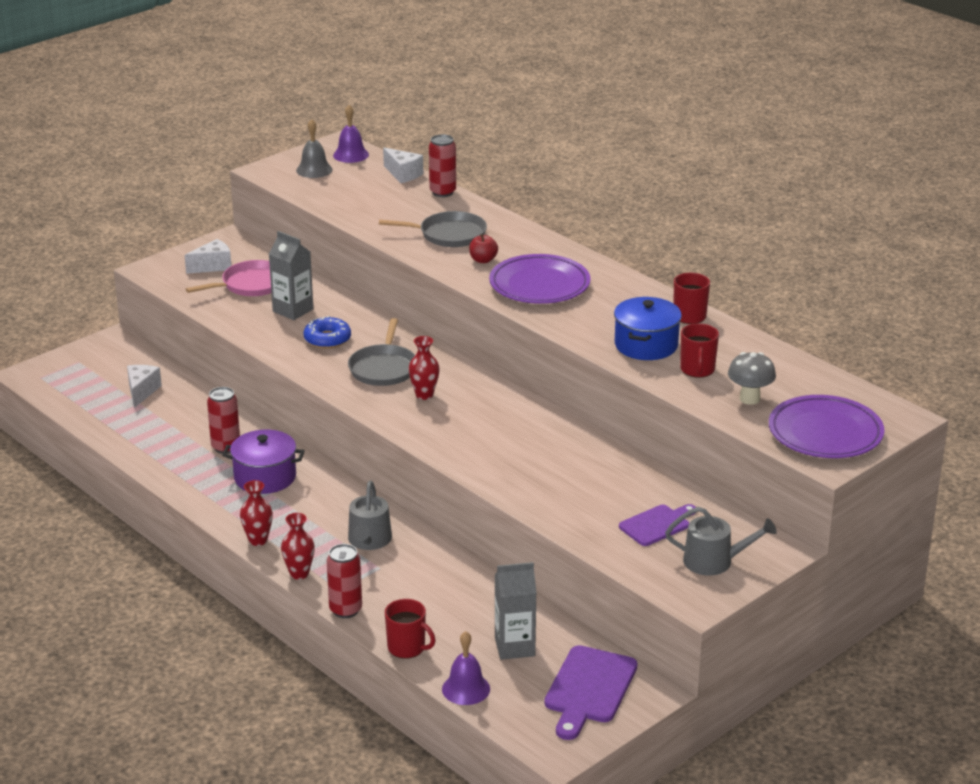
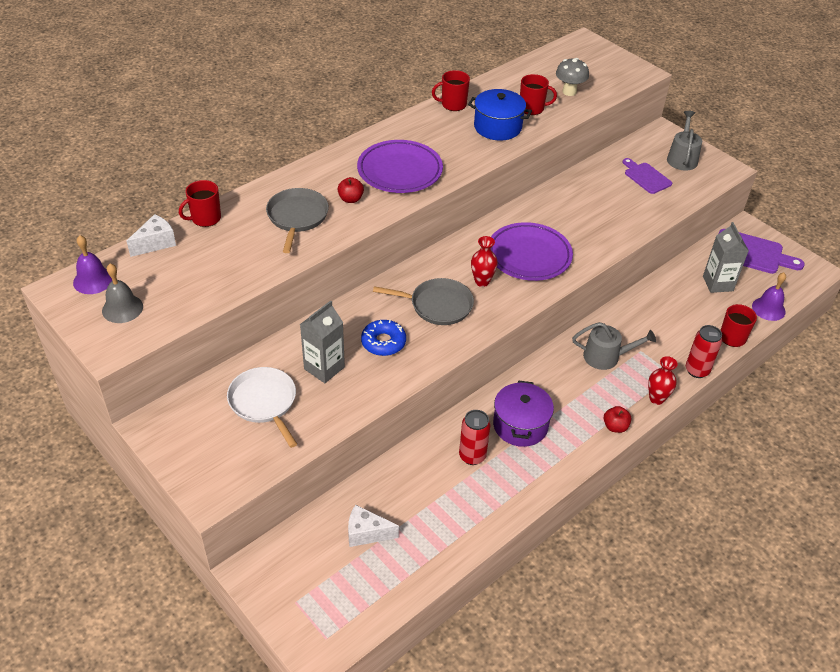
camera: 90 degrees left, 15 degrees up
white cheese [185,239,231,274] -> none
pink pan [186,260,271,296] -> white pan [227,367,297,448]
red vase [240,480,273,546] -> red apple [604,406,632,433]
red can [429,134,456,197] -> red mug [179,180,221,227]
purple plate [769,395,884,458] -> purple plate moved to [491,222,573,281]

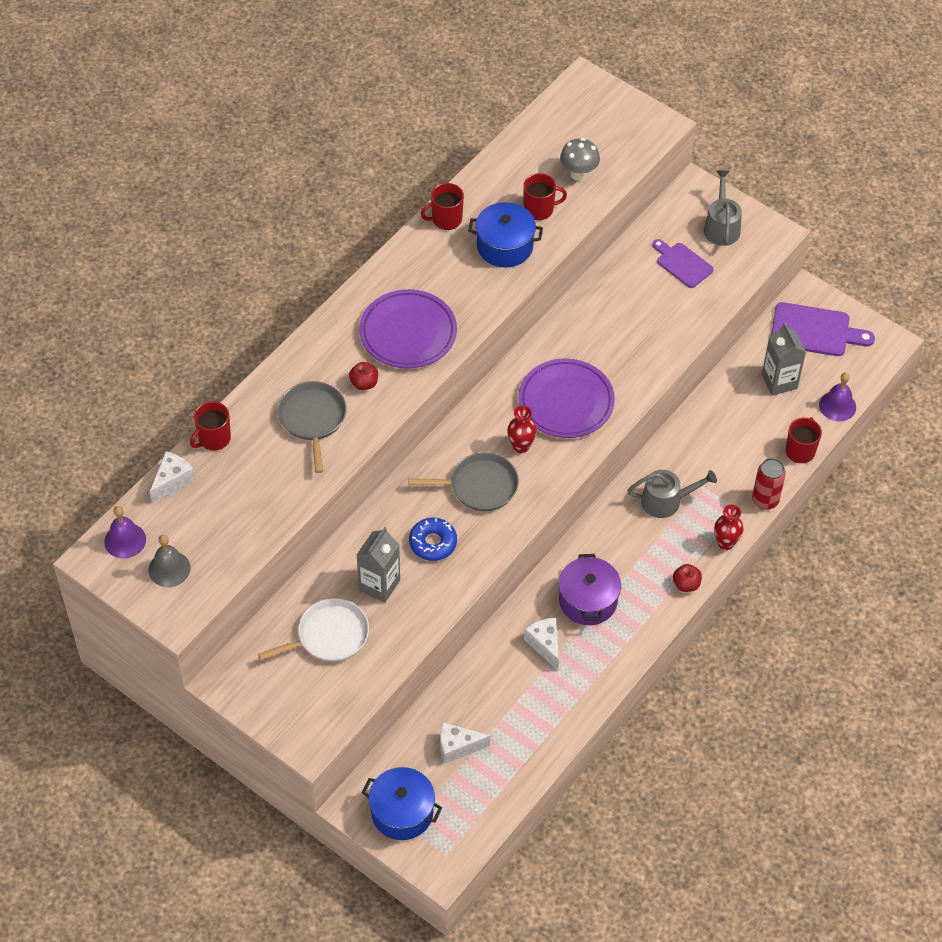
camera: 10 degrees left, 10 degrees up
white pan [227,367,297,448] -> white pan turned 105 degrees clockwise [258,598,369,662]
red can [459,410,491,465] -> white cheese [524,618,559,670]
none -> blue pot [362,767,442,840]

